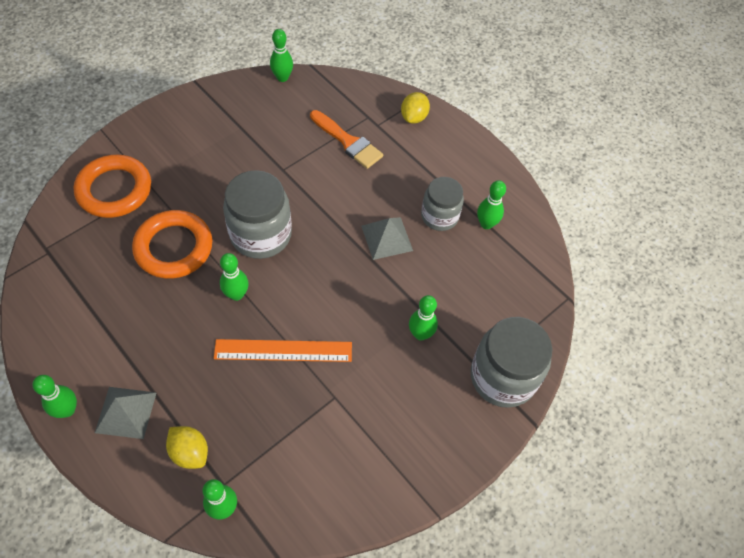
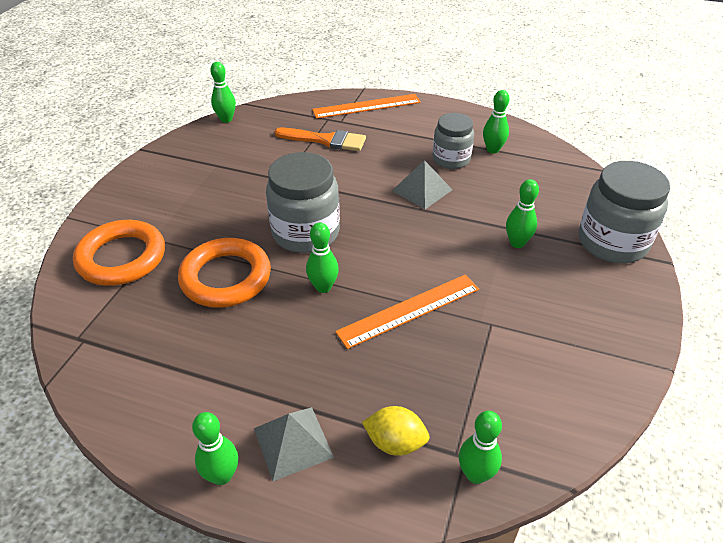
camera: 25 degrees left, 15 degrees down
yellow lemon [401,92,430,124] -> orange ruler [312,94,421,119]

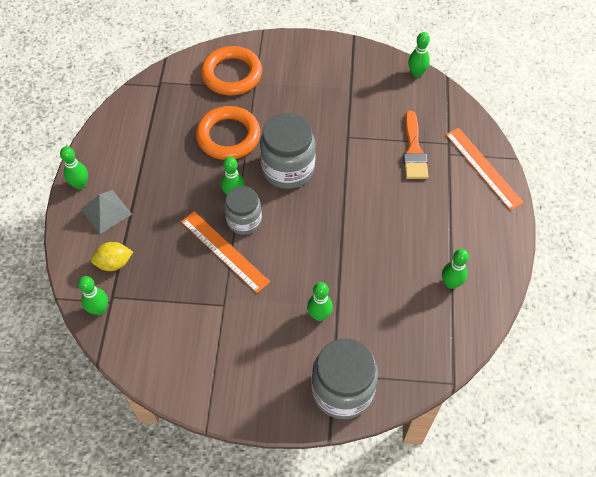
camera: 75 degrees right, 15 degrees up
yellow lemon [362,406,430,456] -> yellow lemon turned 75 degrees clockwise [91,242,133,271]
grey pyramid [392,160,453,209] -> none
grey jar [433,113,474,169] -> grey jar moved to [224,186,262,235]

